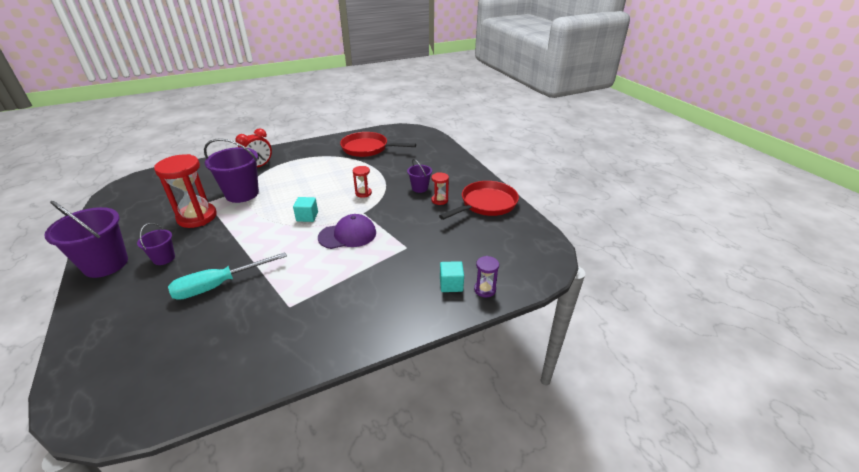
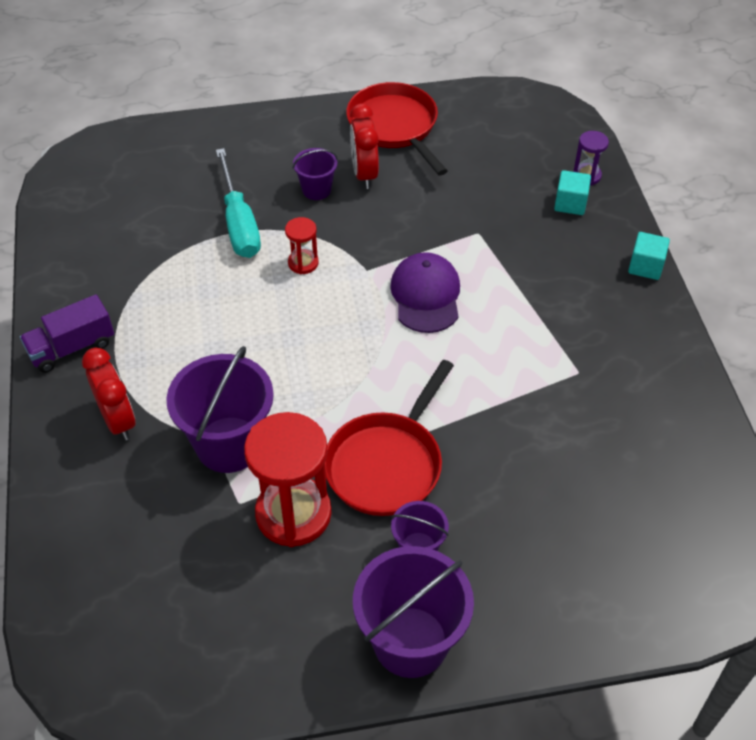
camera: 75 degrees left, 15 degrees up
turquoise screwdriver [168,252,287,300] -> turquoise screwdriver moved to [216,148,261,258]
turquoise cube [293,197,318,222] -> turquoise cube moved to [628,232,670,280]
red pan [340,132,416,157] -> red pan moved to [325,360,454,516]
red hourglass [431,173,449,205] -> red clock [350,103,379,189]
none -> purple truck [20,294,114,373]

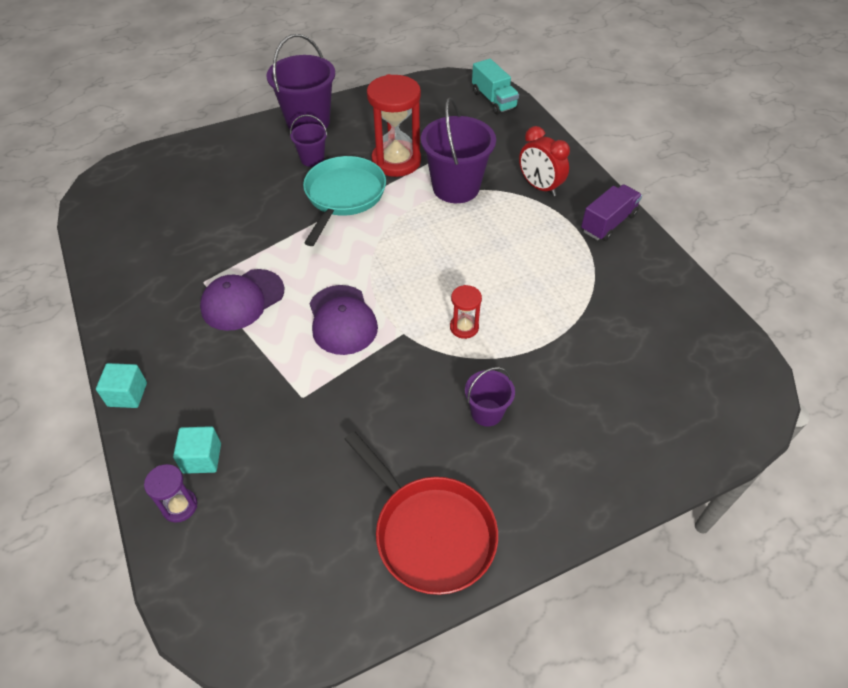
camera: 165 degrees right, 0 degrees up
turquoise screwdriver [216,148,261,258] -> none
red pan [325,360,454,516] -> turquoise pan [303,156,386,246]
red clock [350,103,379,189] -> none
none -> purple cap [200,269,284,331]
none -> turquoise truck [472,59,519,114]

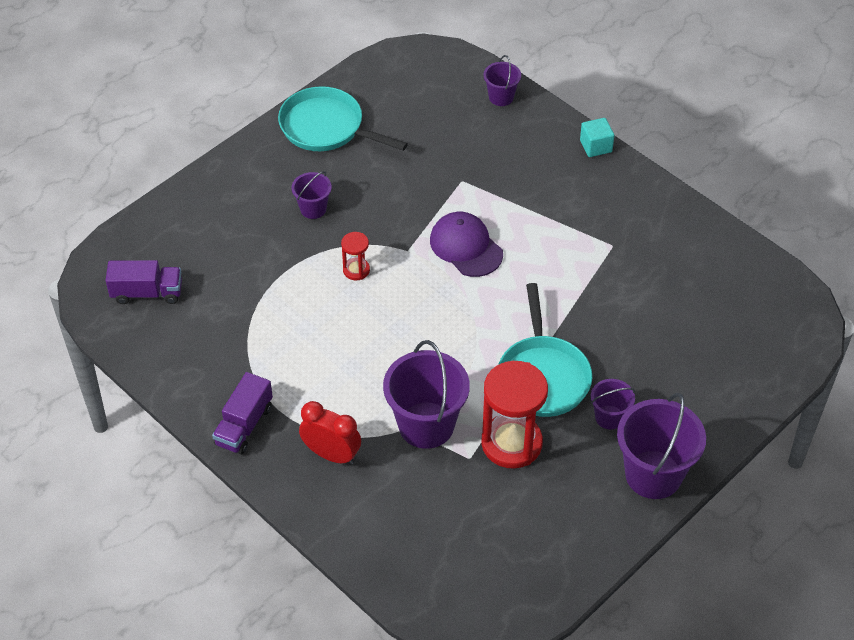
camera: 160 degrees right, 0 degrees up
purple hourglass [144,464,197,523] -> purple bucket [483,55,521,106]
turquoise cube [173,426,221,474] -> none
purple cap [200,269,284,331] -> none
red pan [345,431,498,595] -> turquoise pan [278,86,408,151]
turquoise truck [472,59,519,114] -> none
none -> purple truck [105,260,182,304]

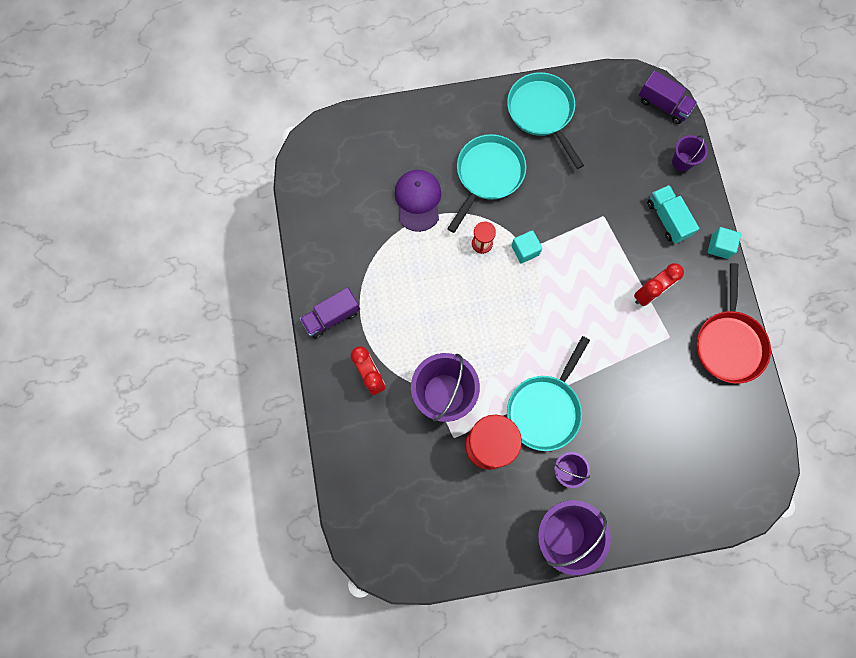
camera: 35 degrees right, 25 degrees up
purple truck [105,260,182,304] -> purple truck moved to [639,70,697,124]
purple bucket [292,171,332,219] -> turquoise pan [447,134,526,233]
purple cap [430,212,503,277] -> purple cap moved to [394,170,441,232]
none -> turquoise cube [511,230,543,264]
none -> red clock [634,263,684,306]
none -> turquoise truck [647,185,699,244]
none -> red pan [696,263,771,384]

